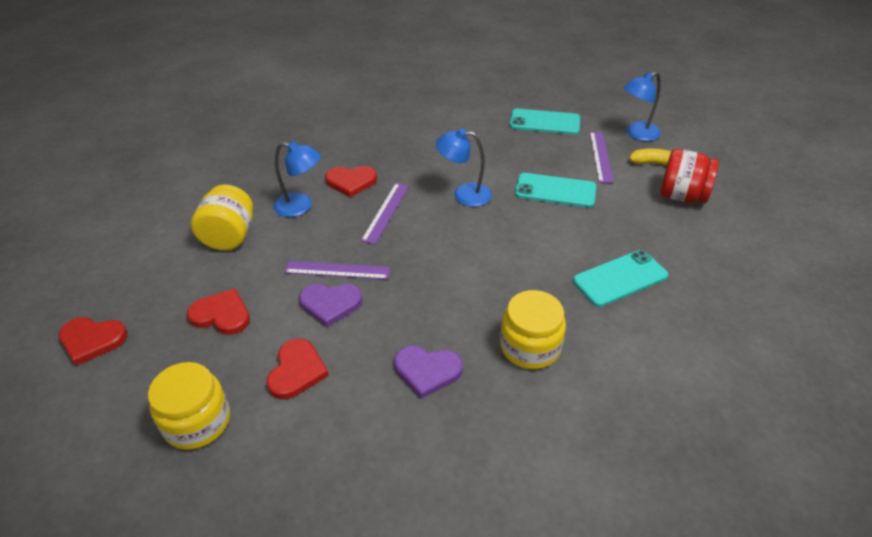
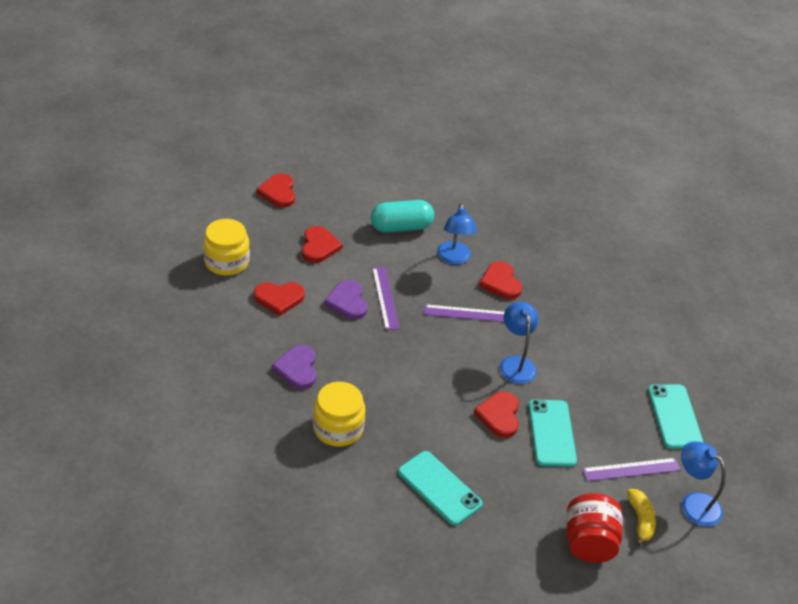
camera: 70 degrees right, 0 degrees up
yellow jar [191,185,253,250] -> turquoise capsule [371,200,434,233]
none -> red heart [474,391,519,438]

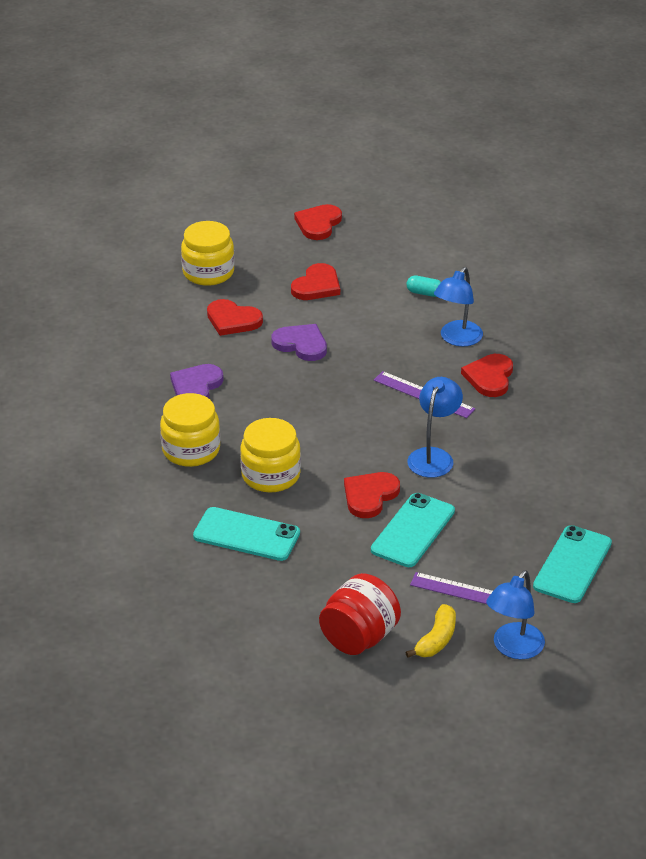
camera: 35 degrees right, 5 degrees down
purple heart [324,280,367,320] -> purple heart turned 105 degrees clockwise [271,324,327,361]
turquoise capsule [371,200,434,233] -> turquoise capsule [406,276,441,297], size x0.48
purple ruler [372,267,400,330] -> none
turquoise phone [398,451,483,526] -> turquoise phone turned 60 degrees counterclockwise [193,507,300,561]
blue lamp [681,441,726,527] -> blue lamp turned 135 degrees counterclockwise [486,570,545,659]
none -> yellow jar [240,418,301,492]

